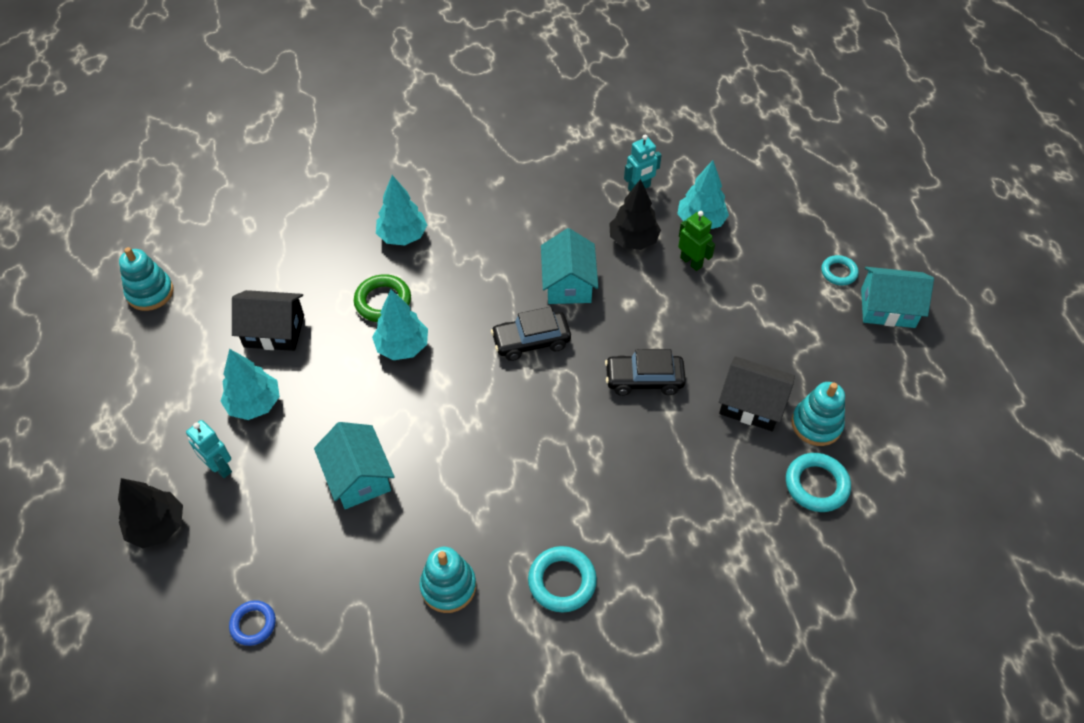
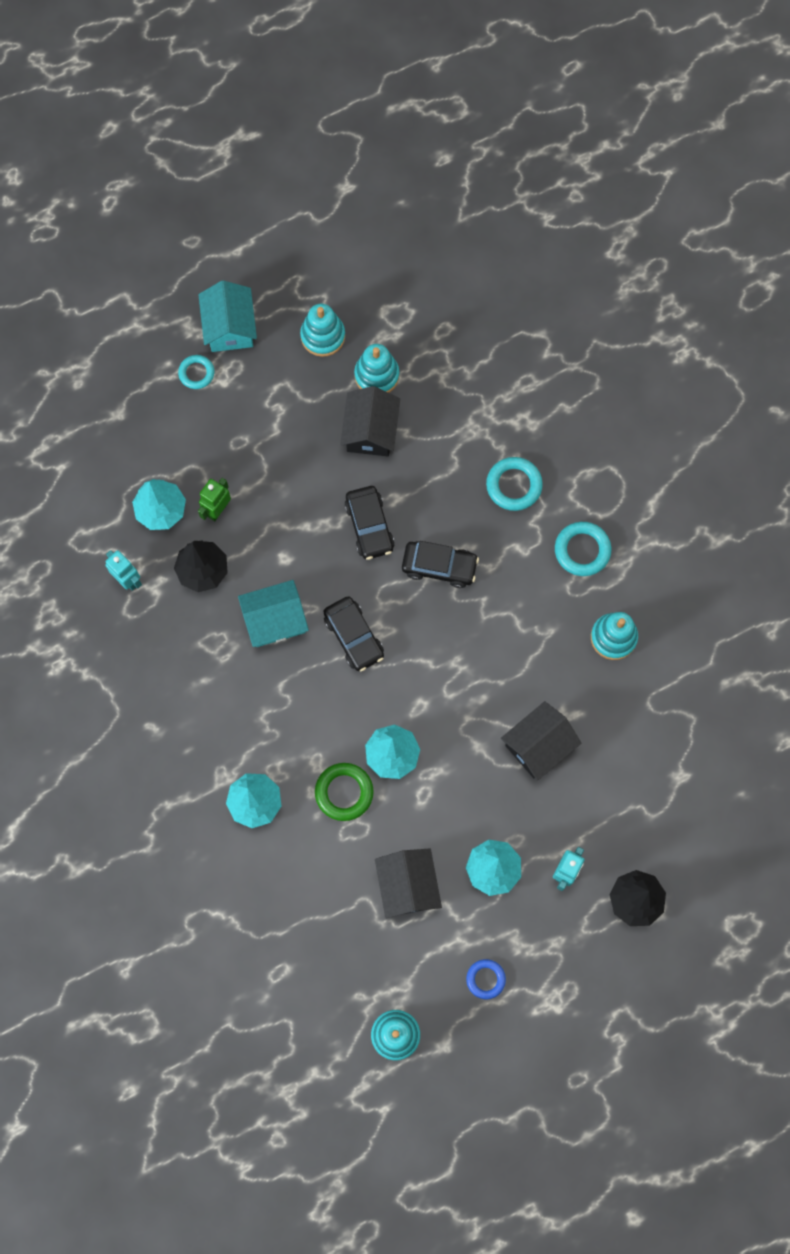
camera: 105 degrees left, 20 degrees up
blue ring [229,600,276,646] -> blue ring moved to [466,959,506,999]
turquoise house [314,422,394,509] -> black house [501,701,581,781]
turquoise ring [786,453,851,512] -> turquoise ring moved to [486,457,543,511]
none -> turquoise stacking toy [300,303,345,357]
none -> black car [402,541,479,588]

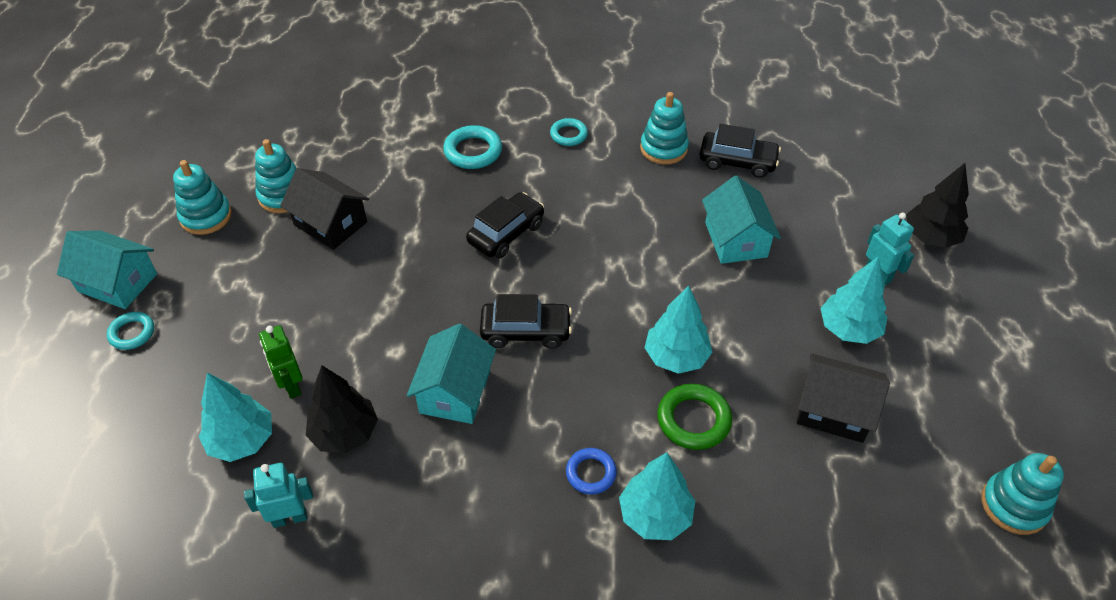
camera: 60 degrees left, 25 degrees down
black car [344,486,395,560] -> black car moved to [700,124,781,178]
blue ring [466,959,506,999] -> blue ring moved to [566,448,617,495]
black house [501,701,581,781] -> turquoise house [702,176,781,264]
turquoise ring [555,522,611,576] -> turquoise ring [550,118,588,146], size x0.66

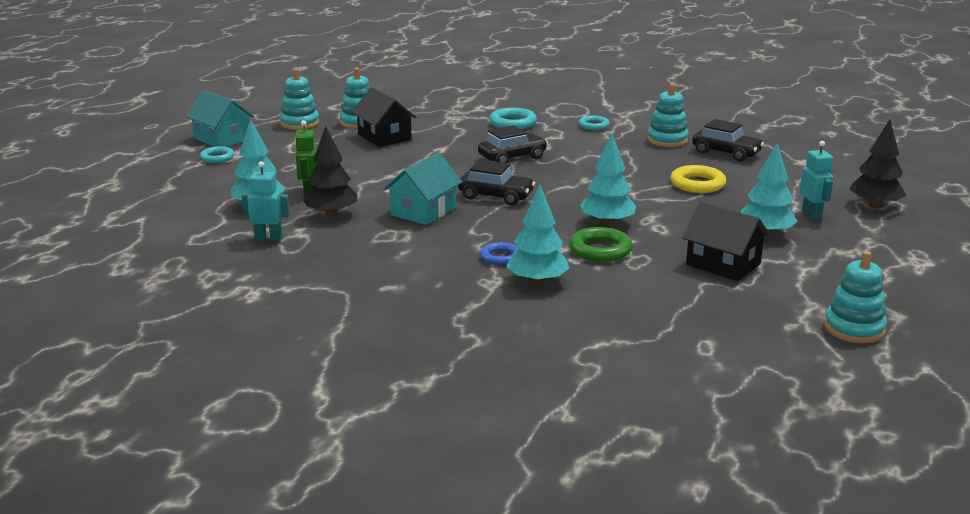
camera: 20 degrees right, 25 degrees down
turquoise house [702,176,781,264] -> yellow ring [670,165,726,193]

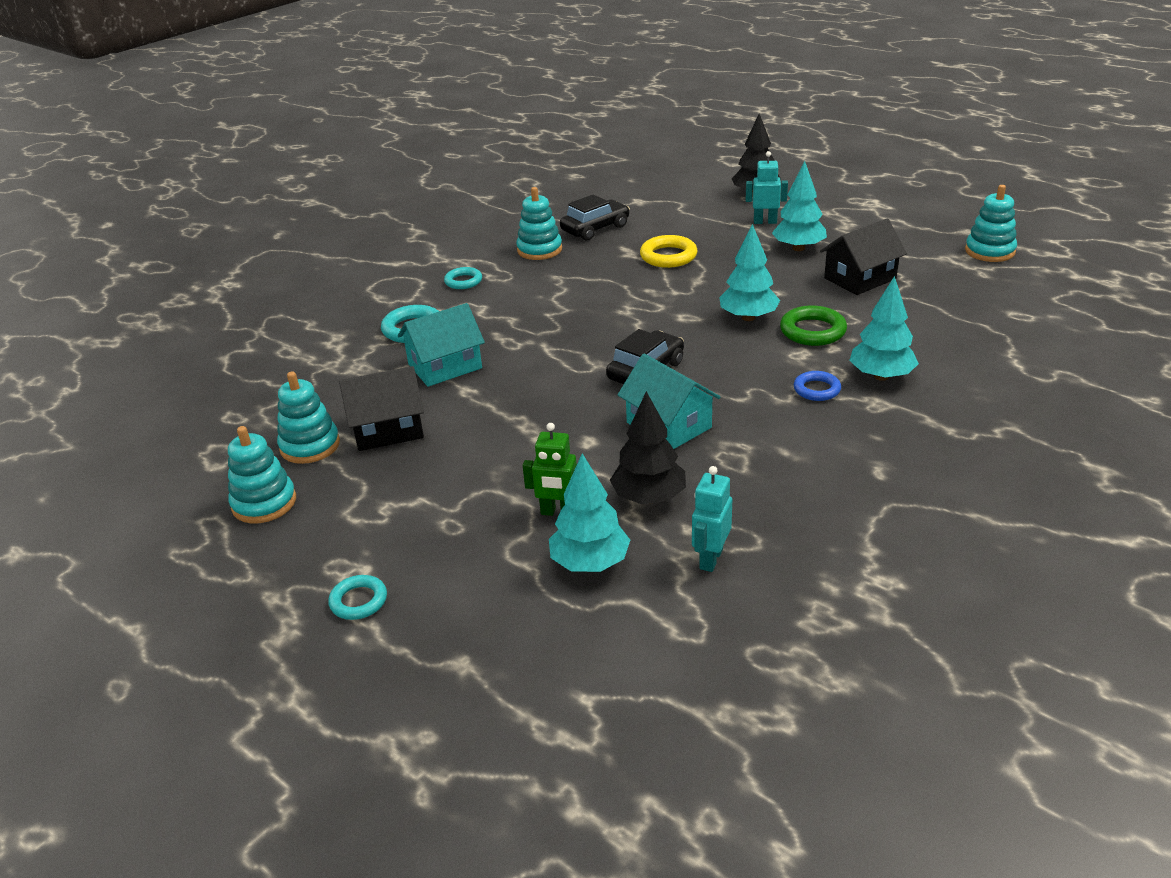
camera: 70 degrees left, 10 degrees up
turquoise house [186,90,254,147] -> turquoise house moved to [398,303,485,387]
black car [478,125,547,163] -> none

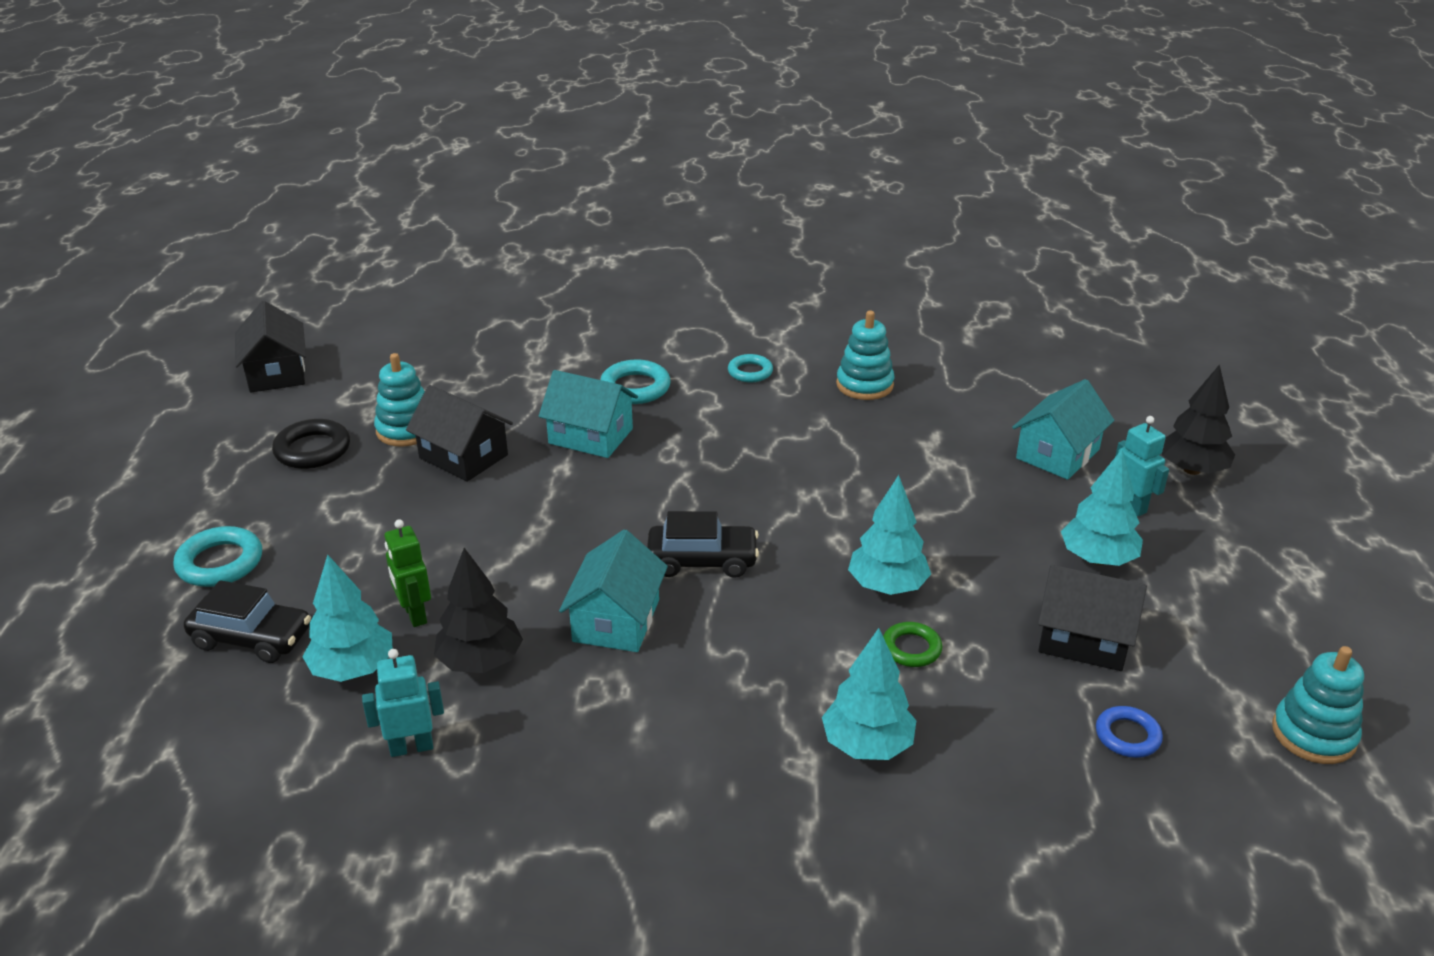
camera: 50 degrees right, 0 degrees up
turquoise stacking toy [228,426,296,523] -> black ring [272,419,350,469]
turquoise ring [328,575,387,620] -> turquoise ring [173,526,262,587], size x1.53
black car [560,194,630,241] -> black car moved to [184,580,311,663]
yellow ring [640,235,697,268] -> none
green ring [780,306,847,346] -> green ring [883,622,942,667], size x0.66
blue ring [794,371,841,401] -> blue ring moved to [1096,706,1163,758]
none -> black house [235,301,306,392]
none -> turquoise house [1012,379,1115,480]

